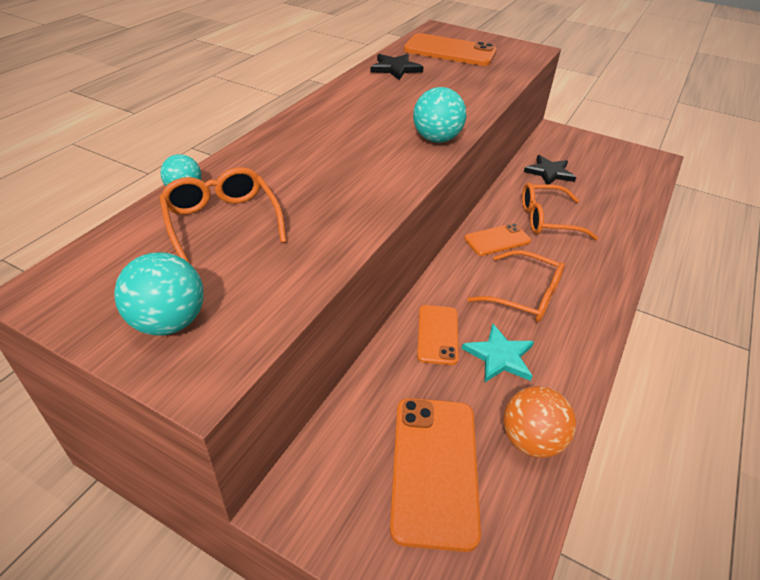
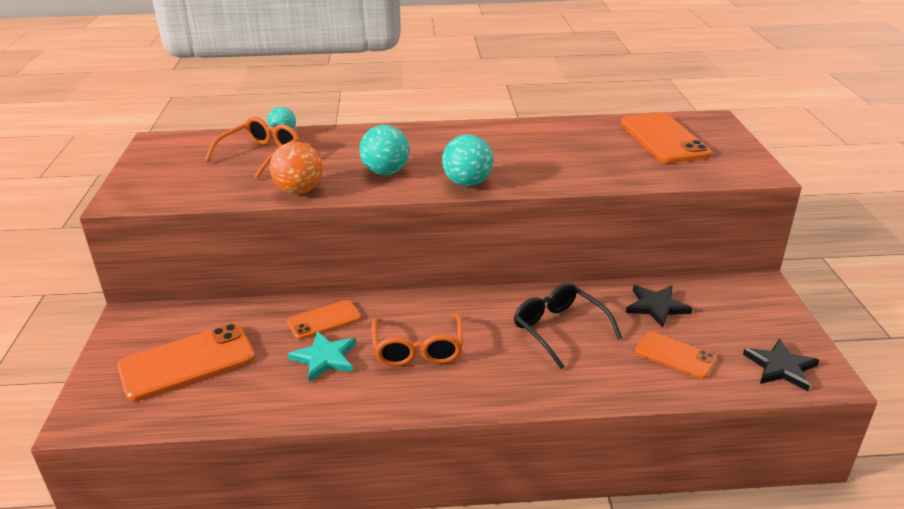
camera: 60 degrees right, 10 degrees down
turquoise ball [114,252,203,336] -> turquoise ball moved to [359,125,410,175]
black star [371,54,423,80] -> black star moved to [743,339,819,391]
orange phone [464,223,531,256] -> orange phone moved to [635,332,717,379]
orange ball [503,386,576,458] -> orange ball moved to [270,142,323,194]
orange glasses [522,183,598,240] -> black glasses [514,283,622,369]

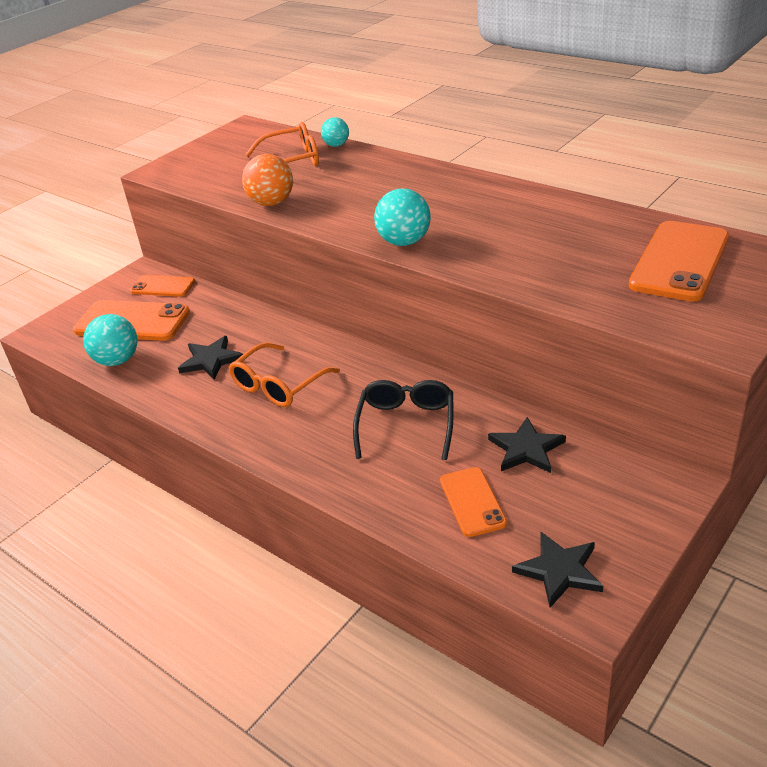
camera: 45 degrees right, 5 degrees up
orange phone [287,300,361,340] -> orange phone moved to [130,275,195,297]
turquoise star [288,331,356,382] -> black star [178,336,243,380]
turquoise ball [359,125,410,175] -> turquoise ball moved to [83,314,138,366]

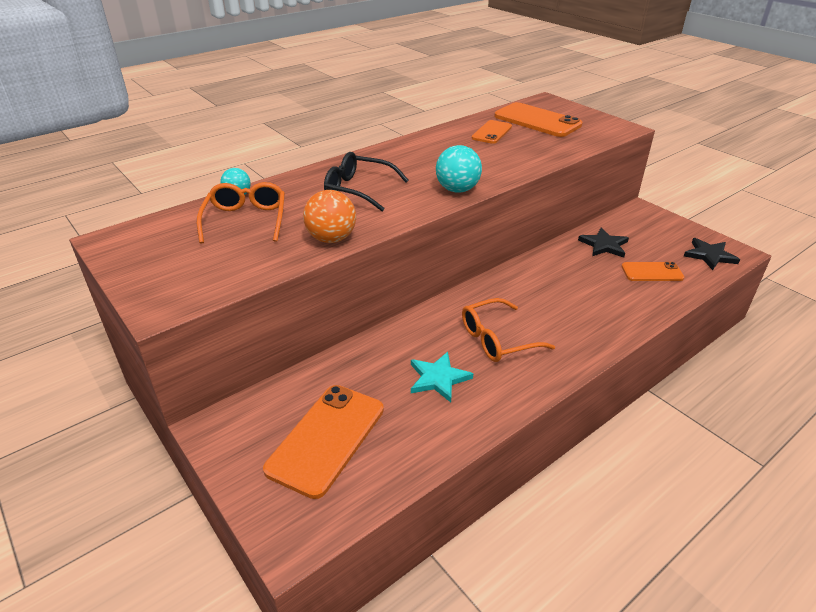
camera: 80 degrees left, 0 degrees up
turquoise ball [83,314,138,366] -> none
orange phone [130,275,195,297] -> orange phone moved to [471,120,512,144]
black star [178,336,243,380] -> turquoise star [411,352,473,402]
orange glasses [229,343,340,407] -> orange glasses turned 105 degrees clockwise [462,298,555,362]
black glasses [353,380,454,460] -> black glasses moved to [324,152,408,211]

